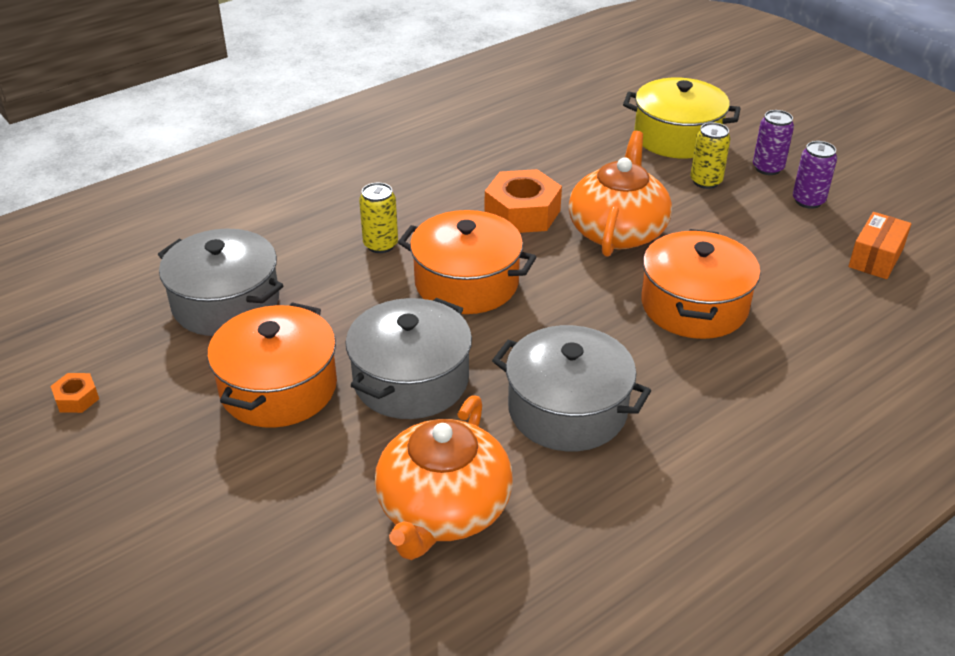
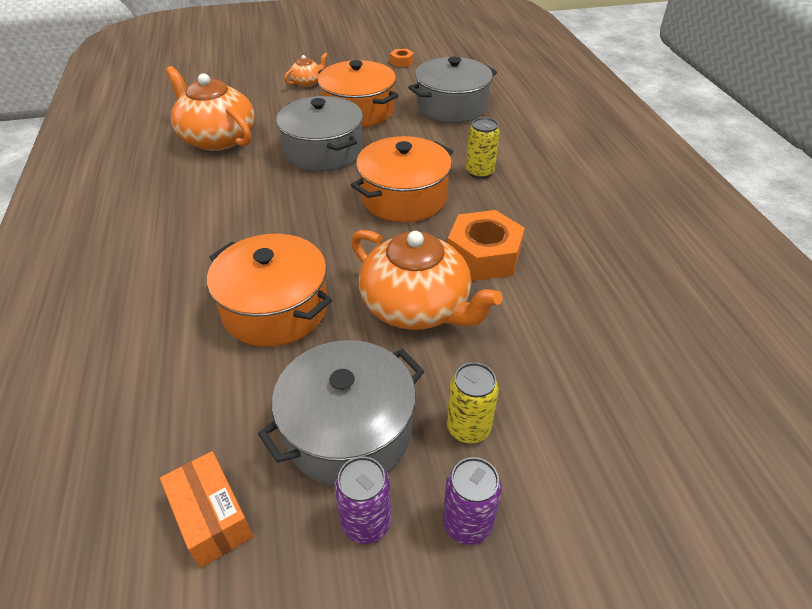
camera: 115 degrees right, 5 degrees up
grey pot [492,325,651,451] -> grey pot moved to [258,340,425,486]
yellow pot [623,78,741,158] -> none
none -> orange teapot [284,53,328,87]

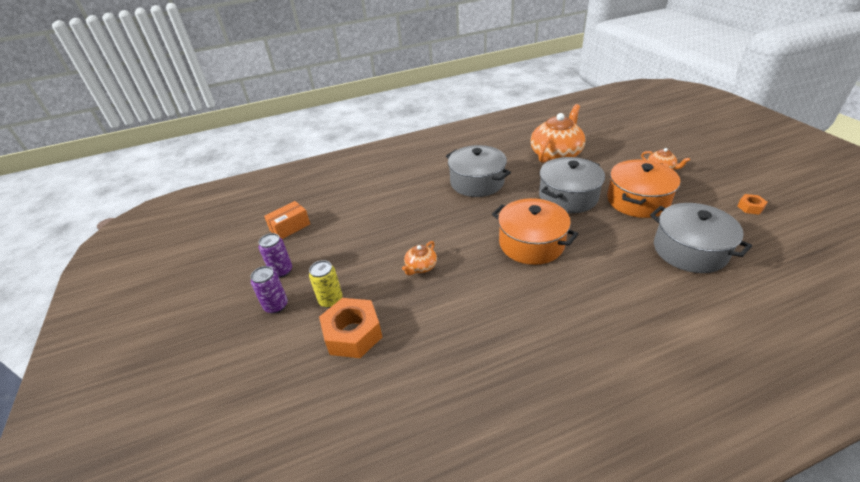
camera: 85 degrees right, 5 degrees down
orange pot [207,234,332,347] -> none
grey pot [258,340,425,486] -> grey pot moved to [446,145,511,197]
orange teapot [351,230,503,330] -> orange teapot [402,241,437,275], size x0.47
orange nut [448,210,525,281] -> orange nut moved to [319,298,382,358]
yellow can [466,117,500,179] -> none

